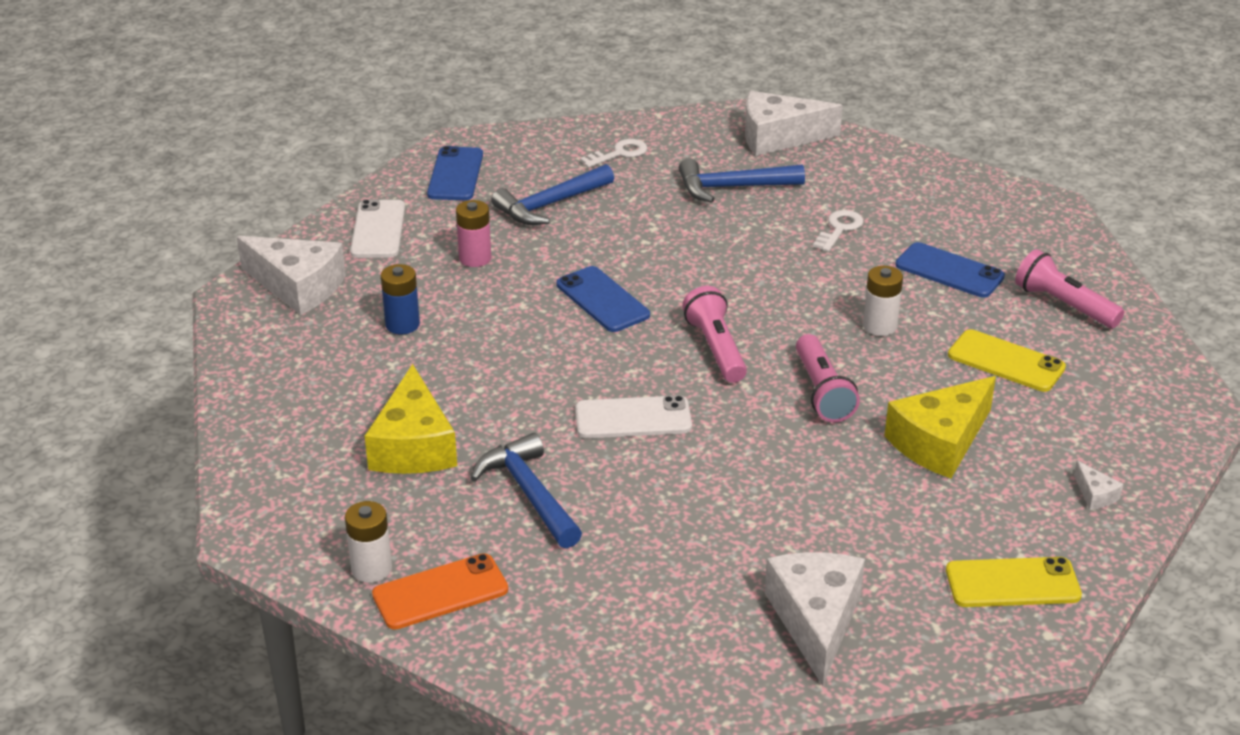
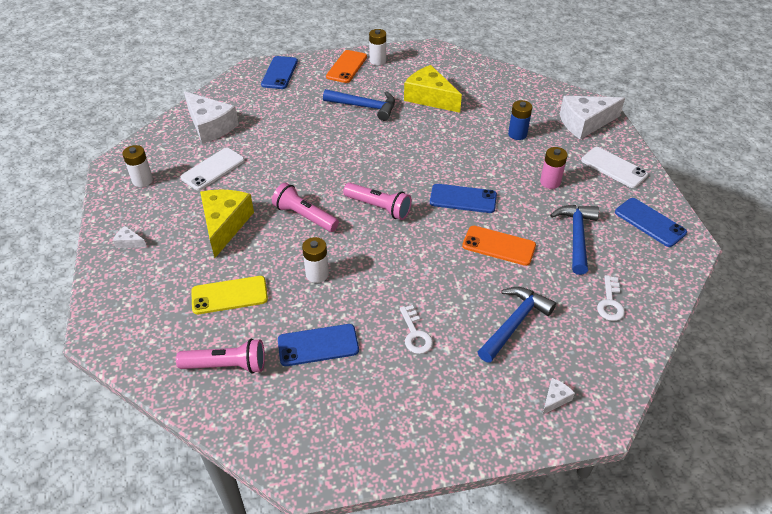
camera: 135 degrees right, 10 degrees up
white phone [575,395,692,438] -> white phone moved to [181,148,245,190]
white cheese [745,91,843,156] -> white cheese [542,378,575,415], size x0.42
yellow phone [946,557,1082,607] -> white battery [122,145,153,187]
none -> blue phone [261,56,298,89]
none -> orange phone [462,226,536,266]

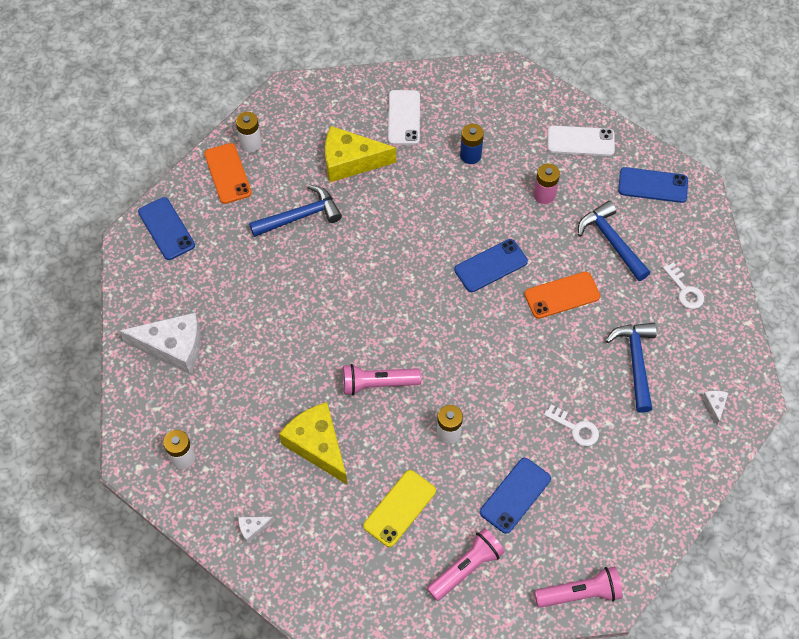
camera: 40 degrees left, 15 degrees up
white phone [181,148,245,190] -> white phone moved to [388,90,420,145]
pink flashlight [343,183,412,220] -> pink flashlight moved to [534,567,623,608]
white cheese [560,96,625,139] -> none

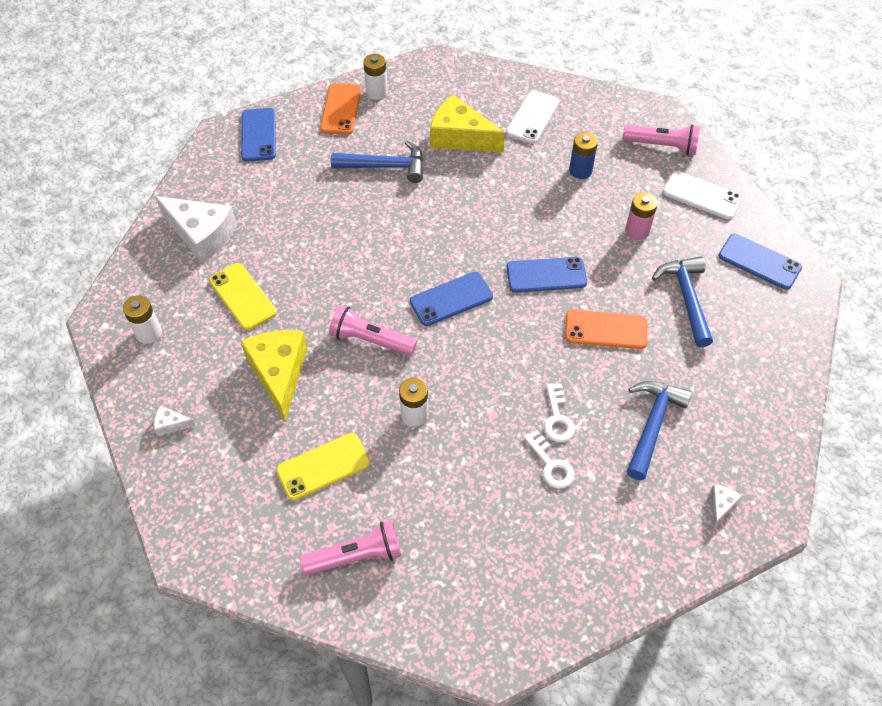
camera: 25 degrees right, 5 degrees down
blue phone [480,458,551,534] -> blue phone moved to [410,272,493,326]
pink flashlight [534,567,623,608] -> pink flashlight moved to [623,124,700,155]
white key [663,262,704,309] -> white key moved to [544,383,575,442]
none -> yellow phone [209,263,277,330]

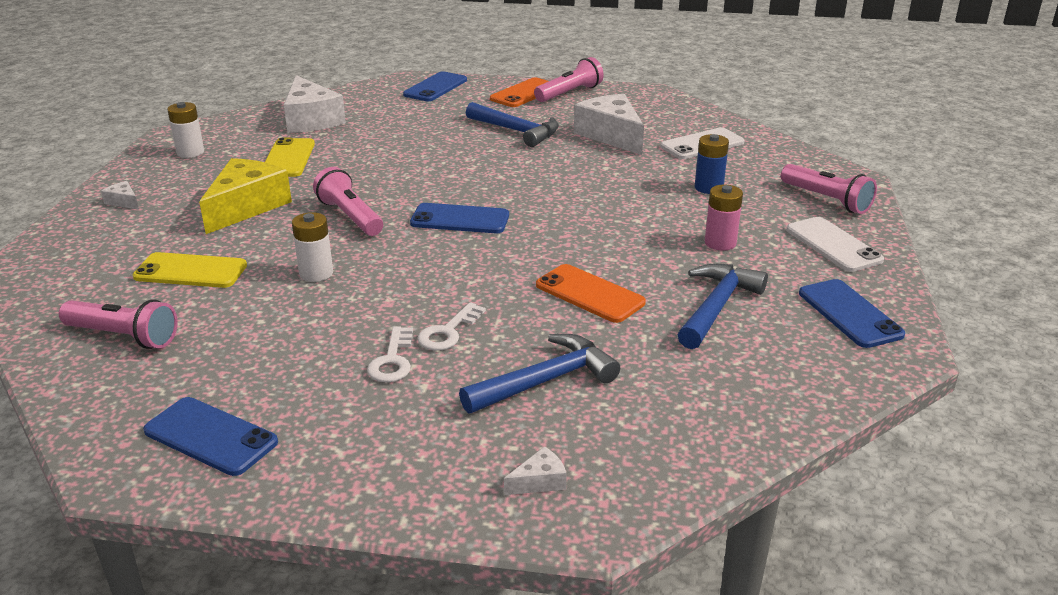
camera: 35 degrees right, 25 degrees down
white battery [363,54,388,100] -> pink flashlight [534,57,604,102]
yellow cheese [430,95,505,152] -> white cheese [574,94,644,155]
blue phone [507,257,587,293] -> blue phone moved to [143,397,278,476]

